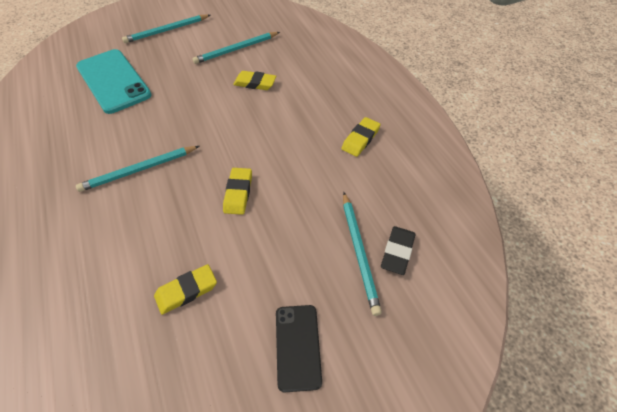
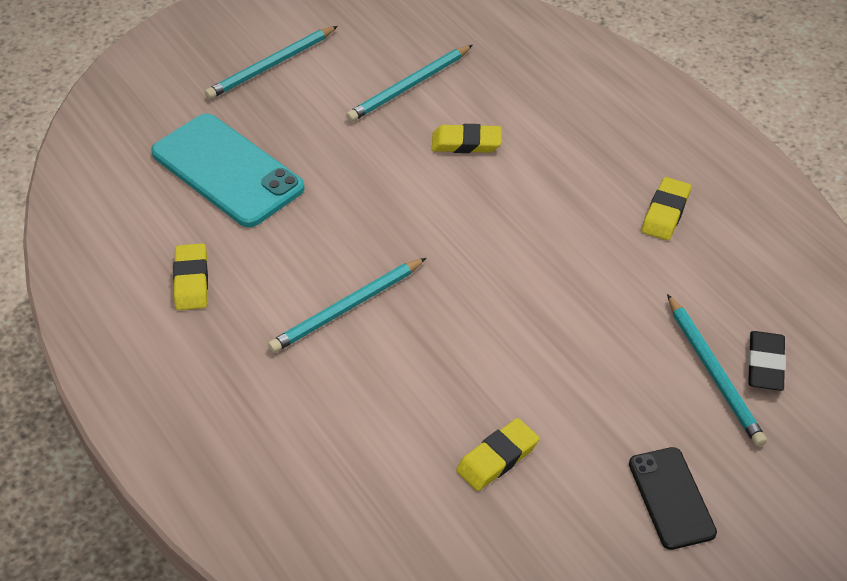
camera: 10 degrees left, 5 degrees down
yellow eraser [223,168,252,215] -> yellow eraser moved to [173,243,208,310]

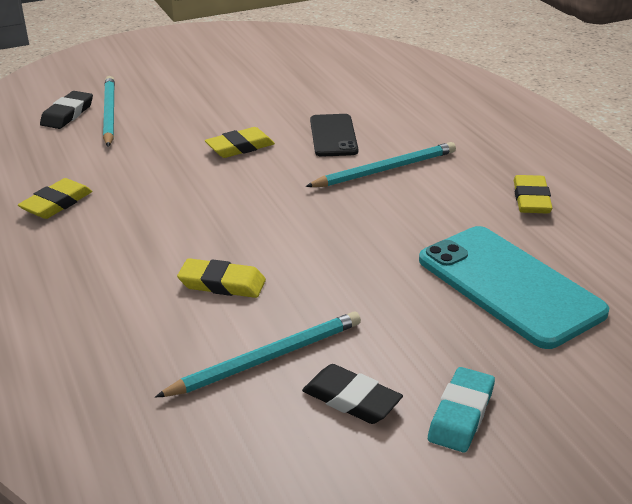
camera: 170 degrees left, 15 degrees down
turquoise pencil [205,26,338,99] -> turquoise eraser [428,367,495,452]
yellow eraser [456,418,539,491] -> yellow eraser moved to [205,127,275,158]
black phone [629,447,717,550] -> black phone moved to [310,114,358,157]
none -> black eraser [302,364,403,424]

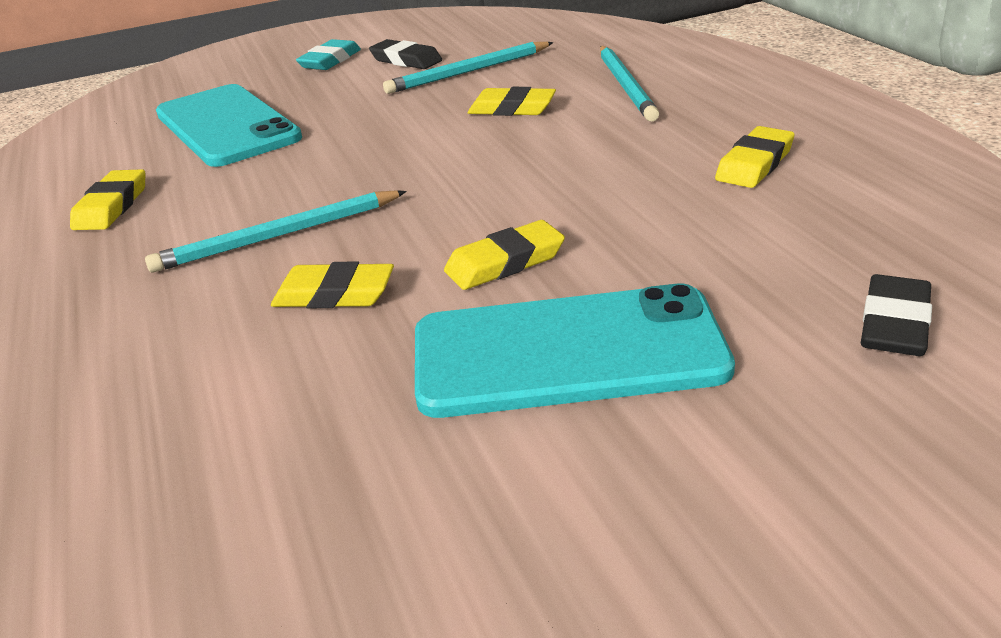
camera: 175 degrees left, 0 degrees up
turquoise pencil [103,76,115,147] -> turquoise pencil moved to [600,46,659,122]
black phone [310,114,358,157] -> yellow eraser [271,261,394,308]
none -> turquoise phone [415,283,735,418]

